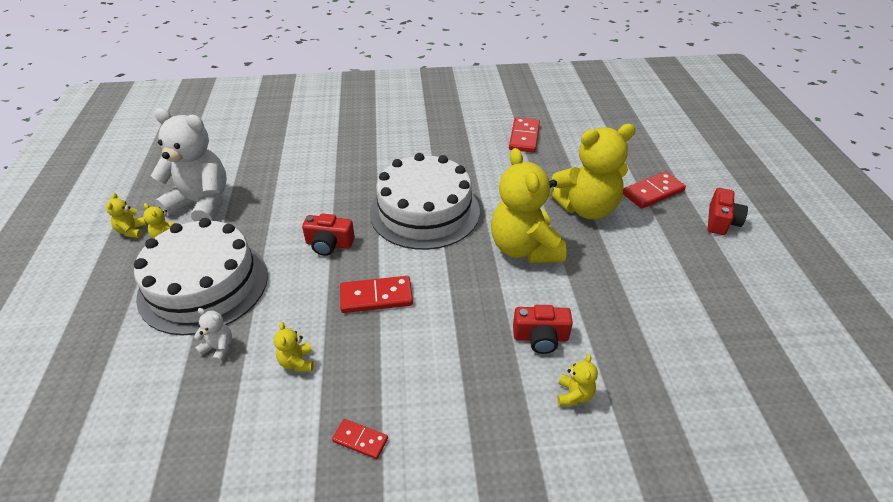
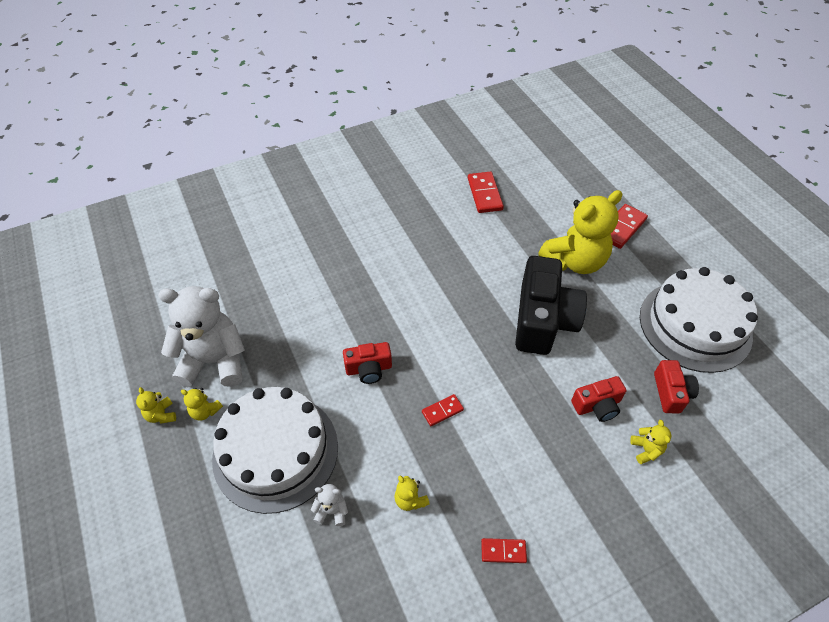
camera: 20 degrees left, 10 degrees up
red domino [340,276,413,313] -> red domino [422,394,464,426], size x0.58
white cake [370,153,480,250] -> white cake moved to [640,267,758,373]
yellow teddy bear [491,148,567,263] -> black camera [515,256,587,355]
red camera [708,188,748,235] -> red camera moved to [654,360,699,413]

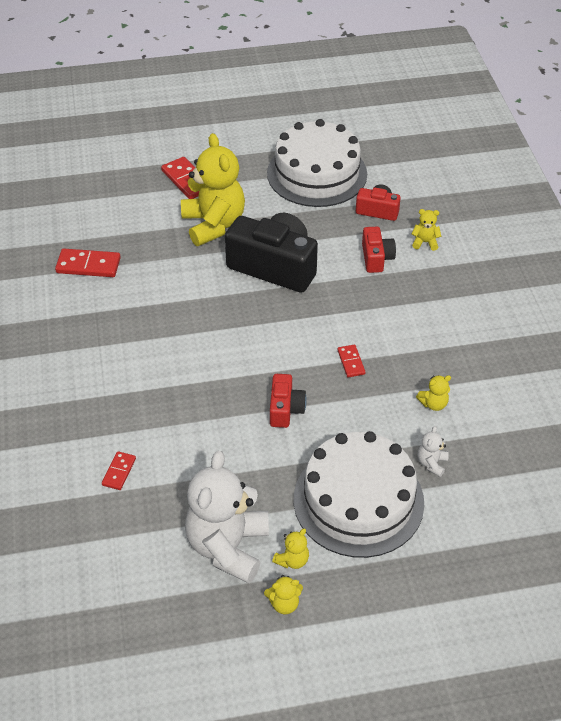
camera: 75 degrees left, 5 degrees down
red domino [481,538,527,563] -> red domino moved to [102,451,136,490]

